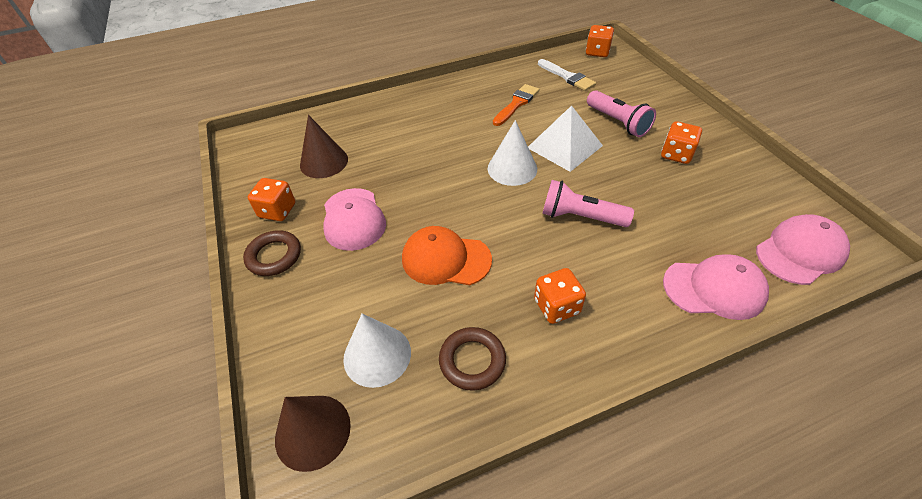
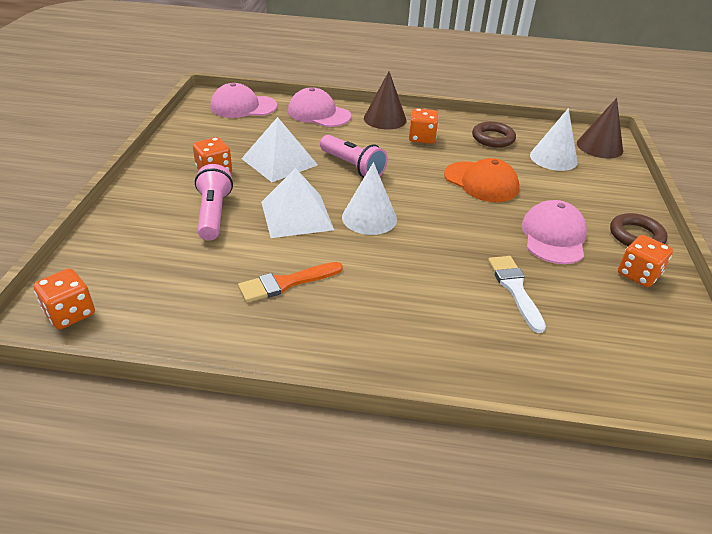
camera: 155 degrees left, 10 degrees down
brown cone [300,115,348,178] -> brown cone moved to [364,71,407,129]
white brush [538,59,596,91] -> white brush moved to [488,256,546,333]
none -> white pyramid [241,117,318,182]

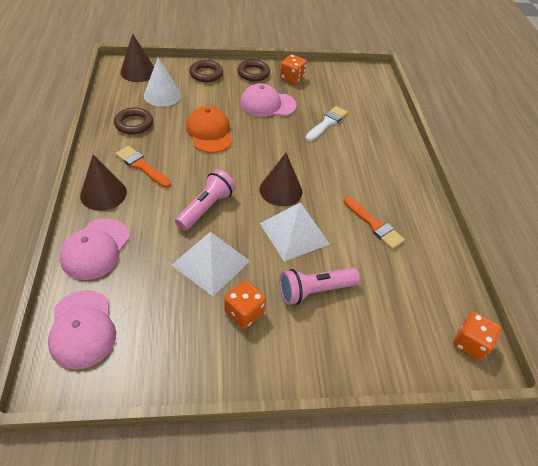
camera: 105 degrees left, 10 degrees up
white cone [342,162,397,235] -> brown cone [260,153,302,206]
orange dice [409,108,439,144] -> orange brush [115,146,171,188]
orange cap [444,158,519,202] -> orange cap turned 45 degrees counterclockwise [186,106,233,153]
white brush [488,256,546,333] -> white brush turned 150 degrees clockwise [305,106,348,141]
none -> brown ring [189,60,223,82]

